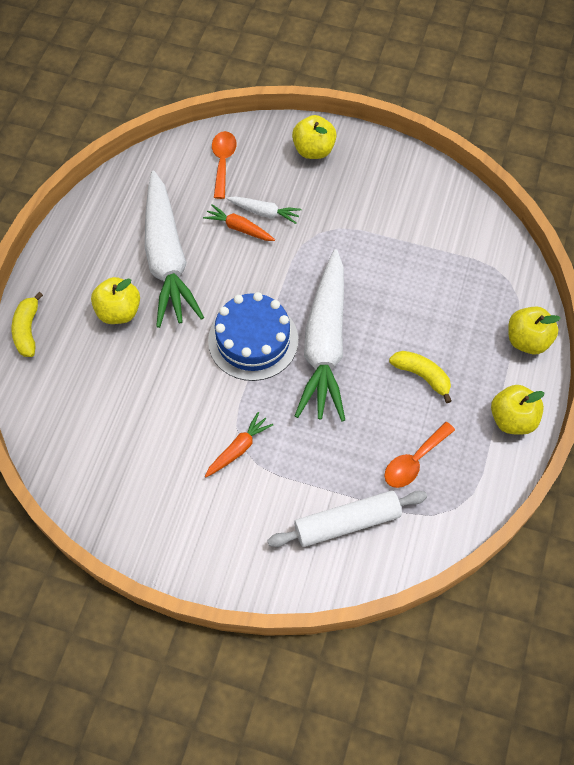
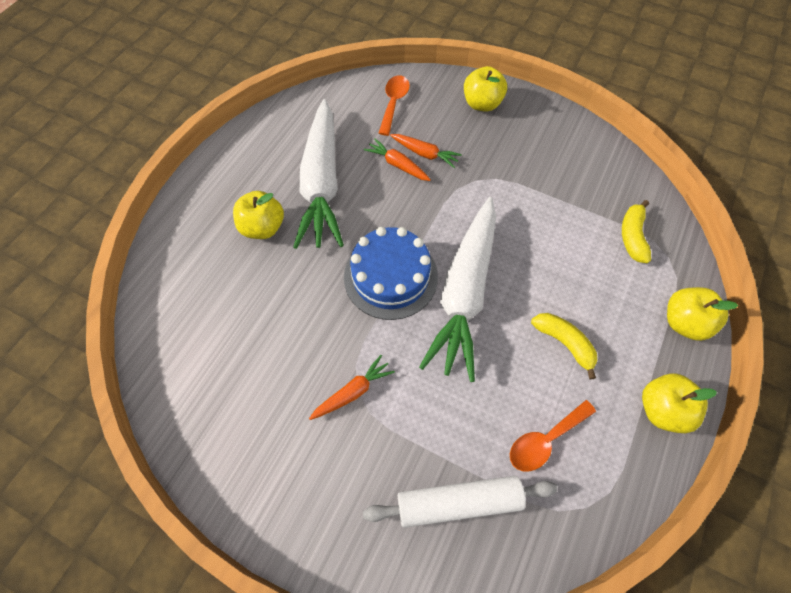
camera: 10 degrees right, 0 degrees up
yellow banana [12,292,43,357] -> yellow banana moved to [622,200,651,263]
white carrot [226,196,302,224] -> orange carrot [390,134,462,168]

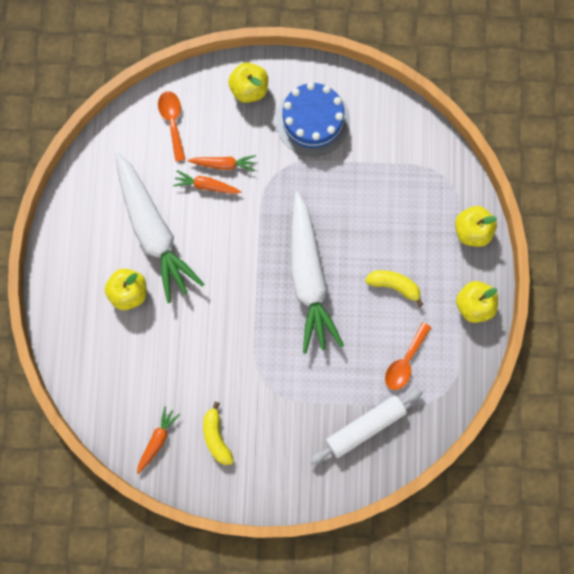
camera: 25 degrees left, 15 degrees up
orange carrot [309,355,395,420] -> orange carrot moved to [137,406,180,474]
blue cake [344,227,438,320] -> blue cake moved to [276,82,350,156]
yellow banana [622,200,651,263] -> yellow banana moved to [203,402,234,465]

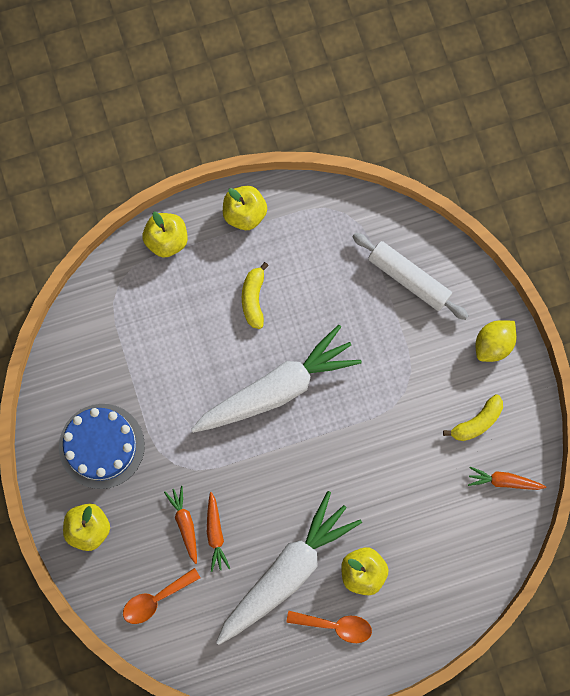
camera: 110 degrees left, 0 degrees up
orange spoon [385,322,432,390] -> orange spoon moved to [286,611,372,643]
none -> yellow lemon [475,320,517,362]

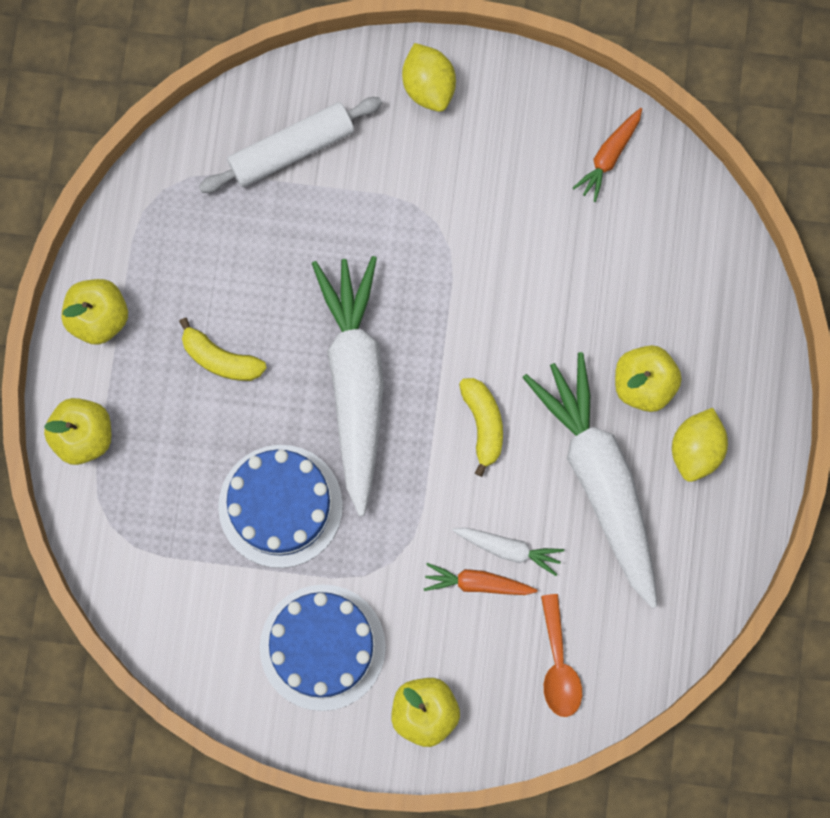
camera: 65 degrees left, 0 degrees up
orange carrot [207,492,230,572] -> white carrot [452,528,564,576]
orange spoon [286,611,372,643] -> yellow lemon [672,408,728,482]
yellow banana [443,395,503,441] -> yellow banana moved to [459,378,503,477]
none -> blue cake [218,445,343,568]

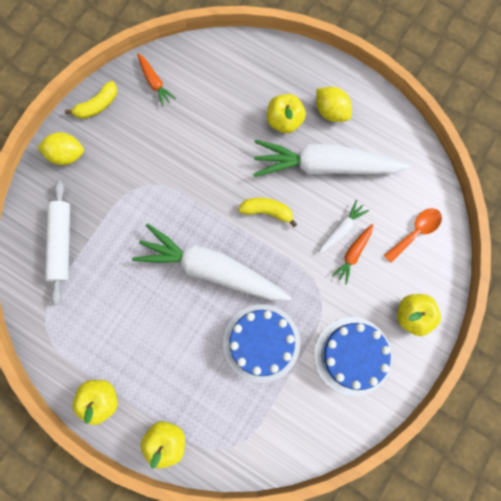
camera: 65 degrees left, 0 degrees up
yellow banana [179,318,267,381] -> yellow banana moved to [65,81,117,119]
orange spoon [541,594,582,717] -> orange spoon turned 60 degrees counterclockwise [384,208,442,263]

